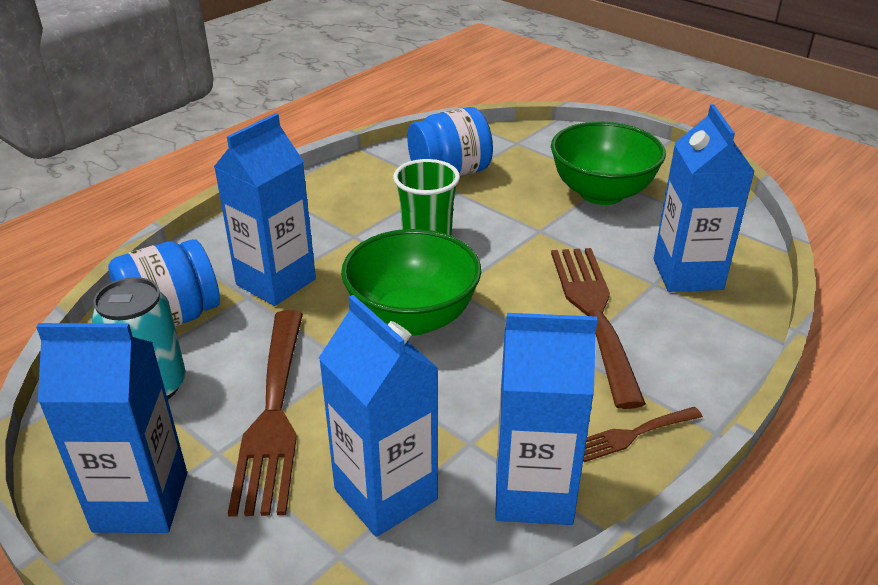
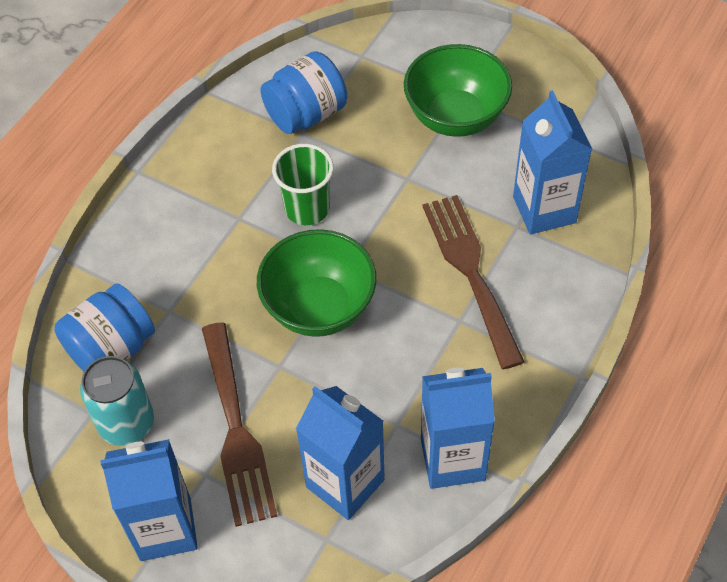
camera: 10 degrees left, 20 degrees up
blue carton [214,113,316,306] -> none
brown fork [583,407,703,462] -> none

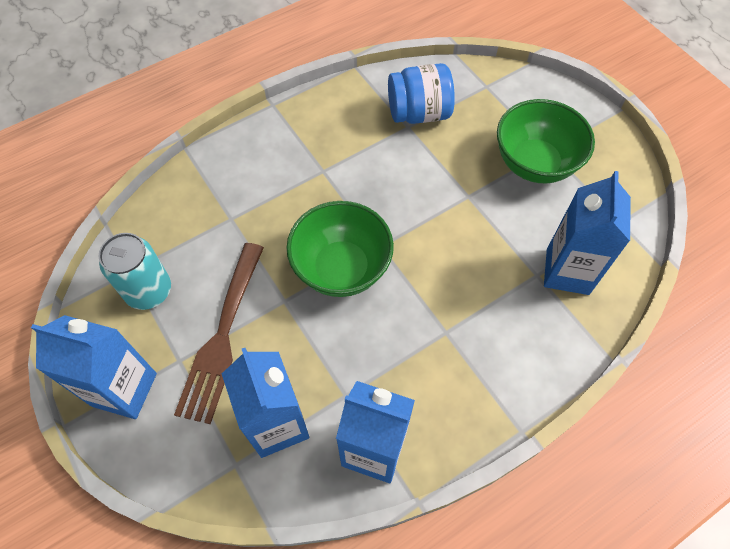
camera: 25 degrees right, 5 degrees up
blue jar [54,283,155,372] -> none
green cup [272,144,334,225] -> none
brown fork [422,195,524,369] -> none

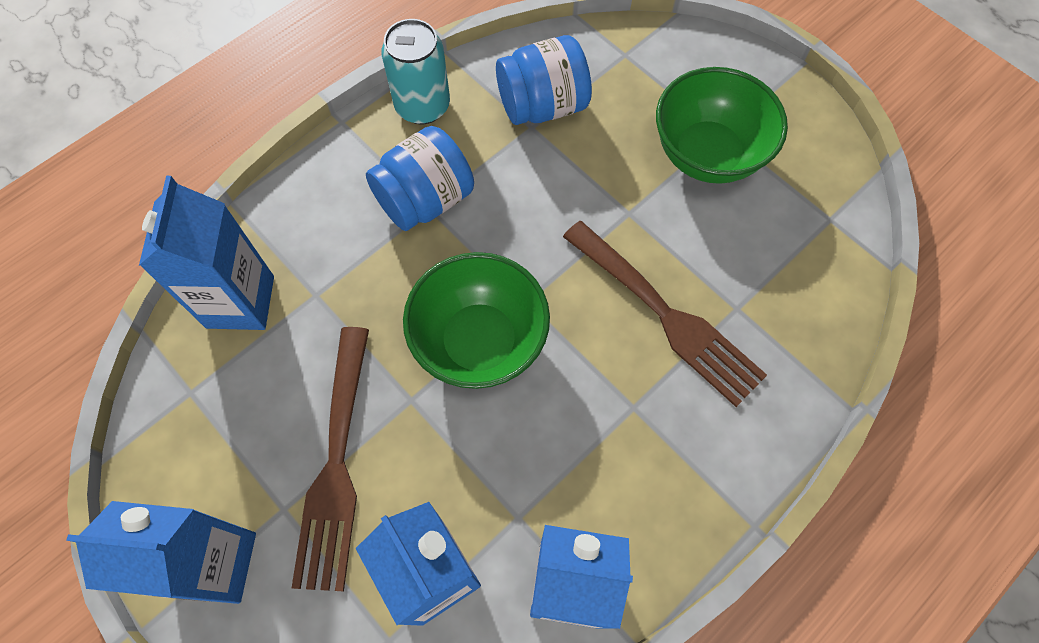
camera: 10 degrees left, 5 degrees up
turquoise can [99,233,171,310] -> turquoise can moved to [381,19,450,125]
blue carton [544,171,631,295] -> blue carton moved to [139,176,274,330]
none -> blue jar [366,126,474,231]
none -> brown fork [563,221,767,407]

